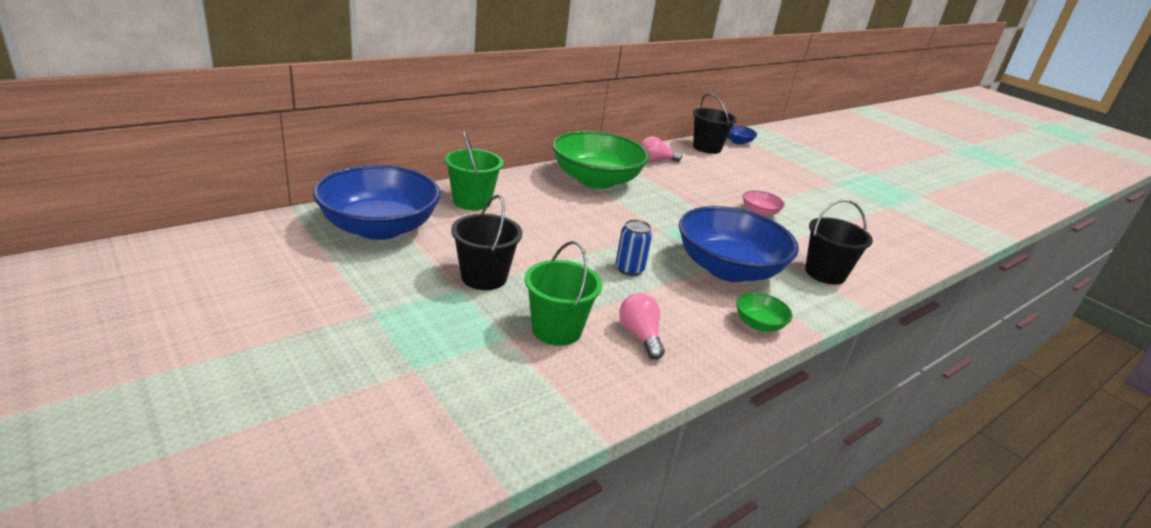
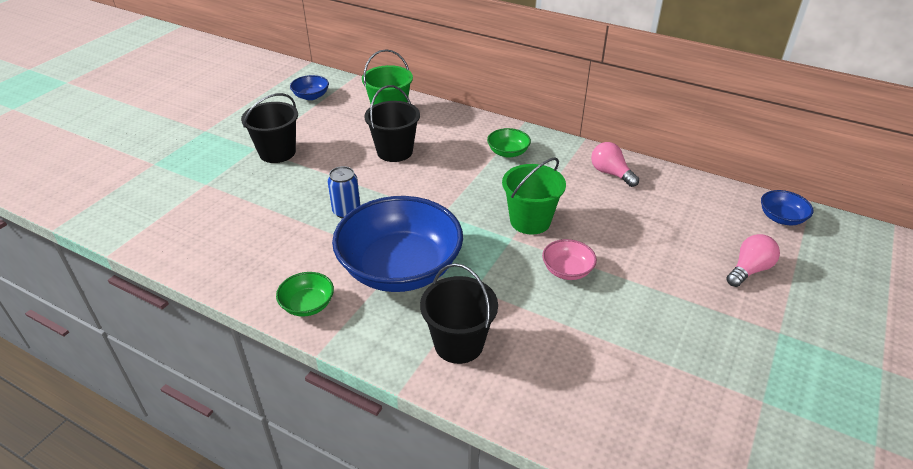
camera: 70 degrees right, 10 degrees up
blue bowl [313,165,441,240] -> blue bowl [290,75,329,100], size x0.42
green bucket [525,241,602,346] -> green bucket moved to [502,157,566,235]
green bowl [552,131,649,189] -> green bowl [487,128,531,158], size x0.42
pink light bulb [619,293,665,360] -> pink light bulb moved to [727,234,780,287]
black bucket [693,93,737,154] -> black bucket moved to [364,85,420,162]

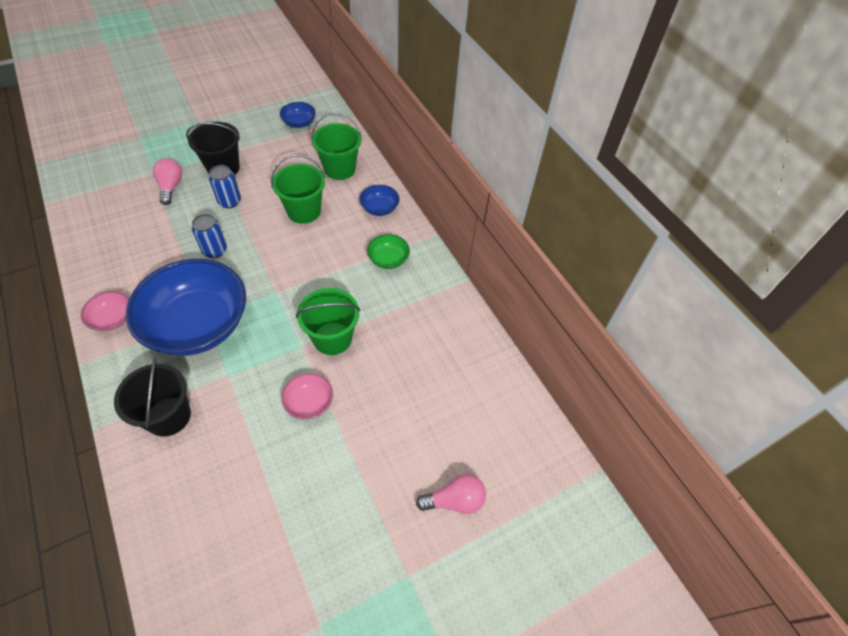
camera: 30 degrees right, 15 degrees up
green bowl [276,272,334,317] -> pink bowl [81,291,129,331]
black bucket [364,85,420,162] -> green bucket [271,154,325,224]
pink light bulb [591,142,639,187] -> pink light bulb moved to [153,158,182,205]
blue bowl [761,190,813,225] -> blue bowl moved to [359,185,399,216]
none -> blue can [209,165,241,208]

